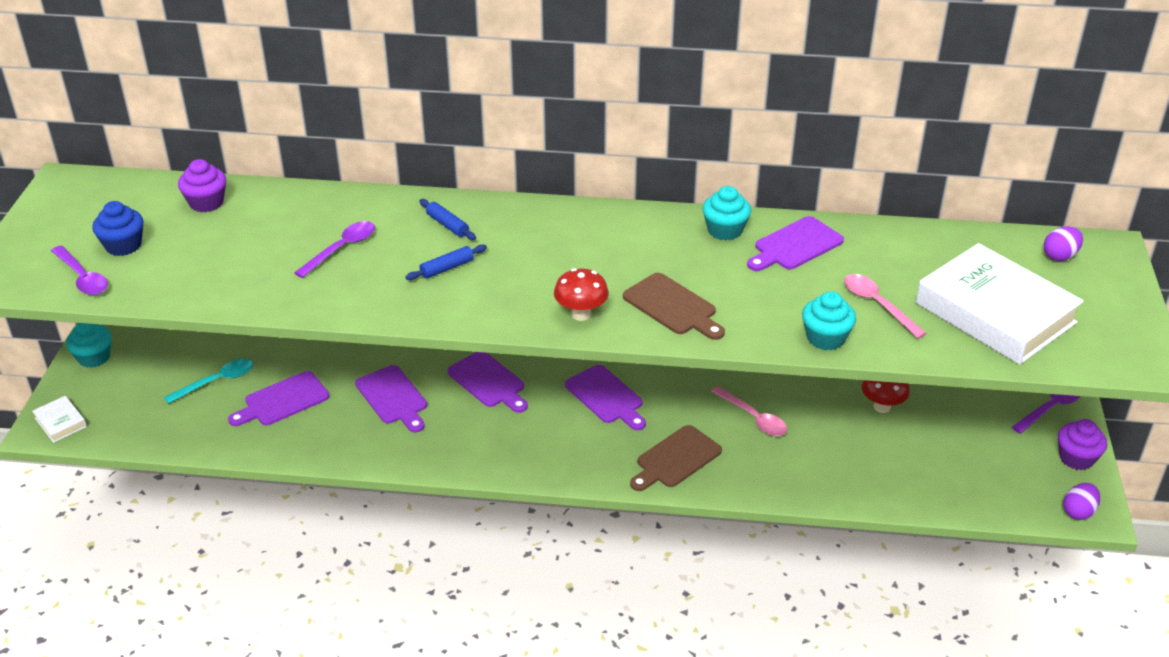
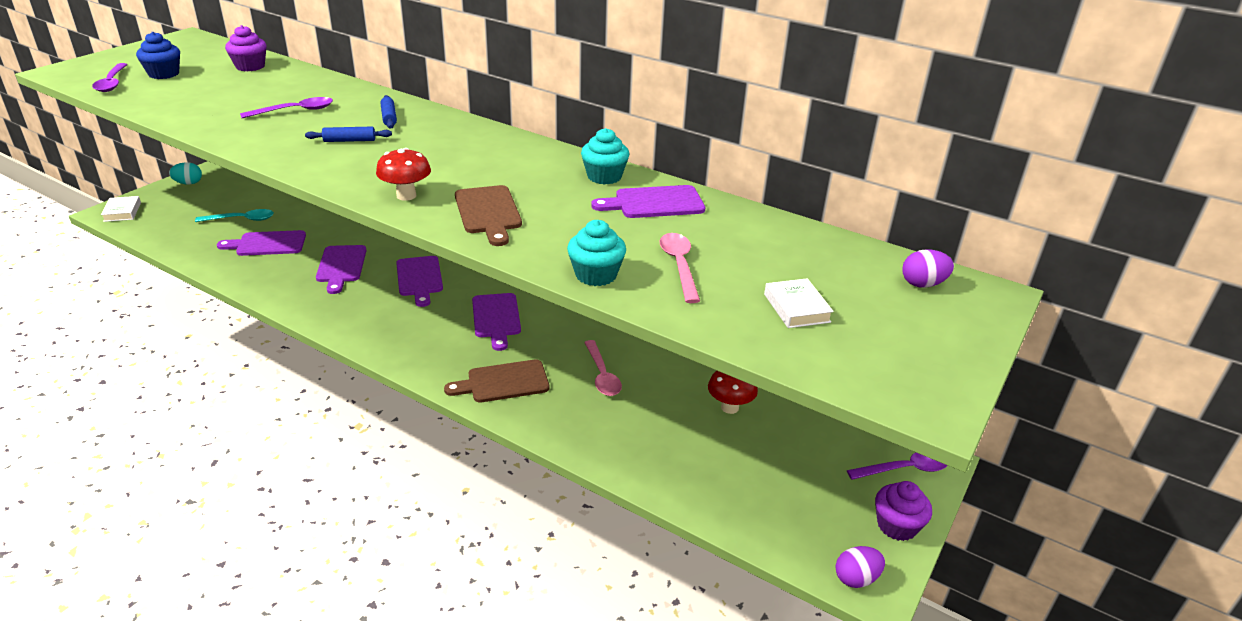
camera: 25 degrees right, 5 degrees down
turquoise cupcake [66,323,112,368] -> turquoise egg [169,162,202,184]
white book [916,243,1084,365] -> white book [764,278,834,328], size x0.41

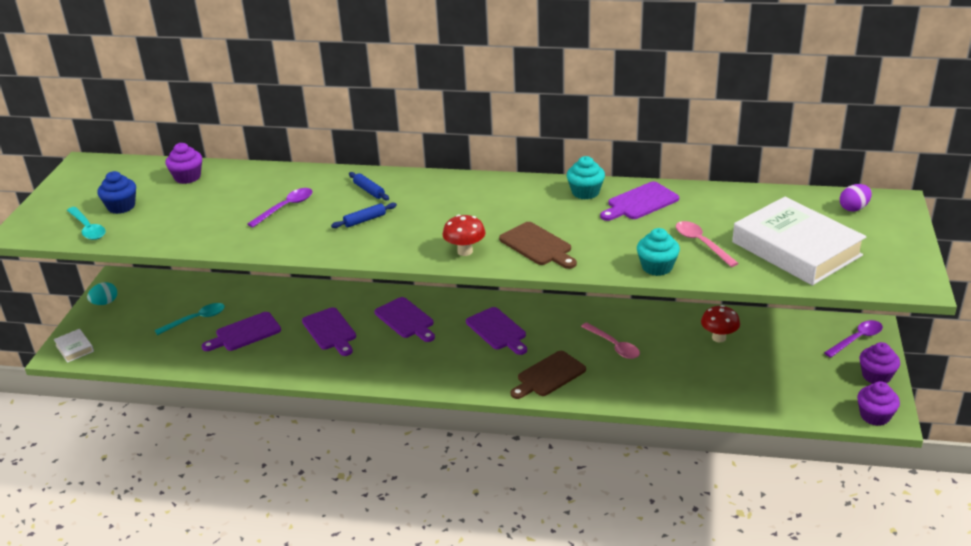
camera: 20 degrees left, 0 degrees up
purple spoon [92,63,128,92] -> turquoise spoon [67,207,105,240]
white book [764,278,834,328] -> white book [732,197,866,285], size x2.43
purple egg [835,546,885,588] -> purple cupcake [857,381,900,426]

